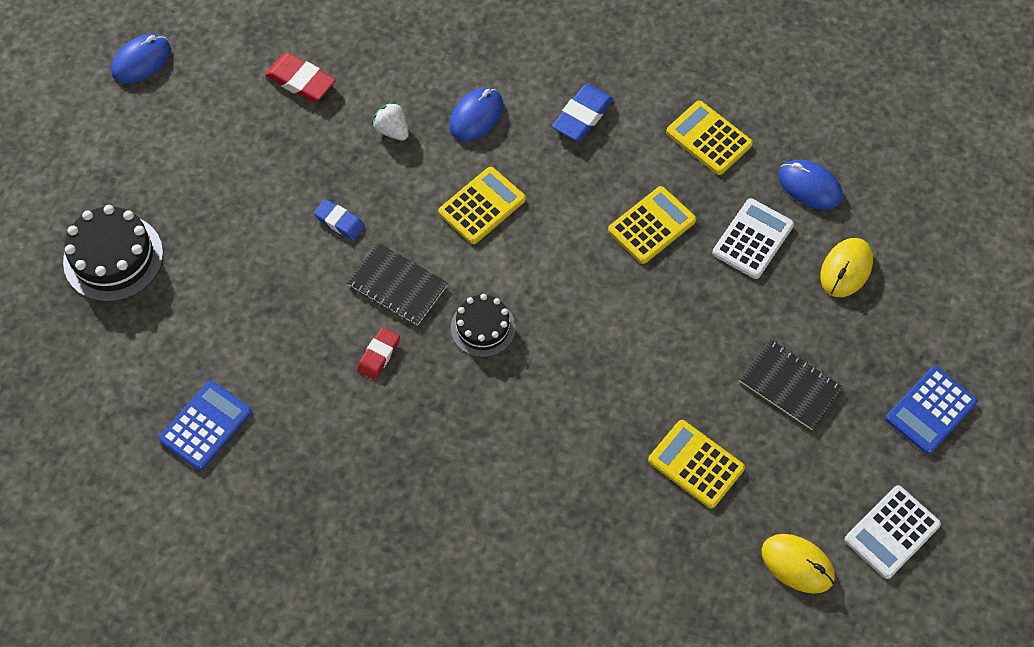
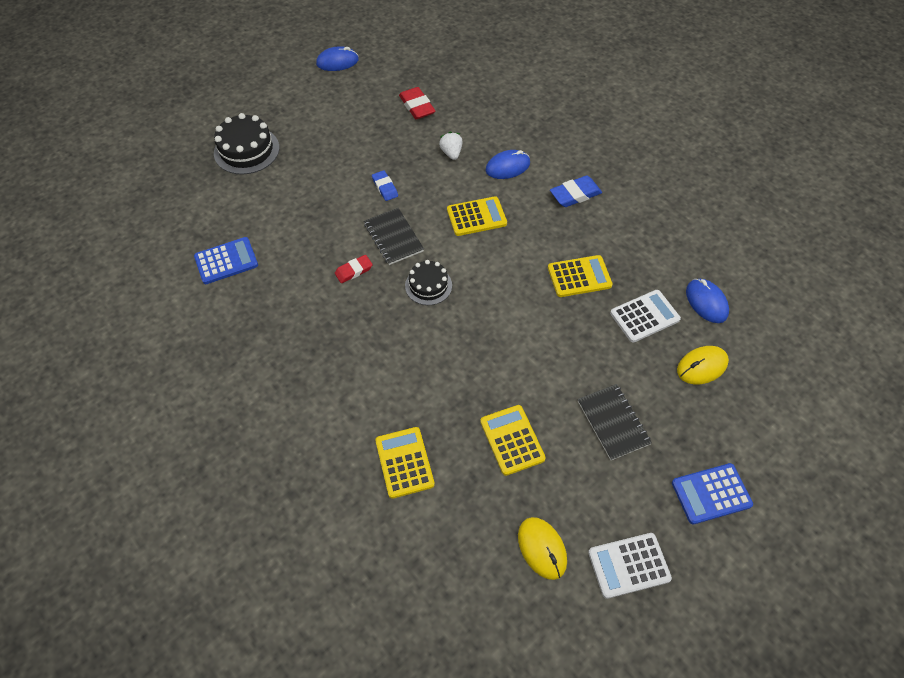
camera: 30 degrees right, 5 degrees down
yellow calculator [666,101,753,175] -> yellow calculator moved to [375,427,435,499]

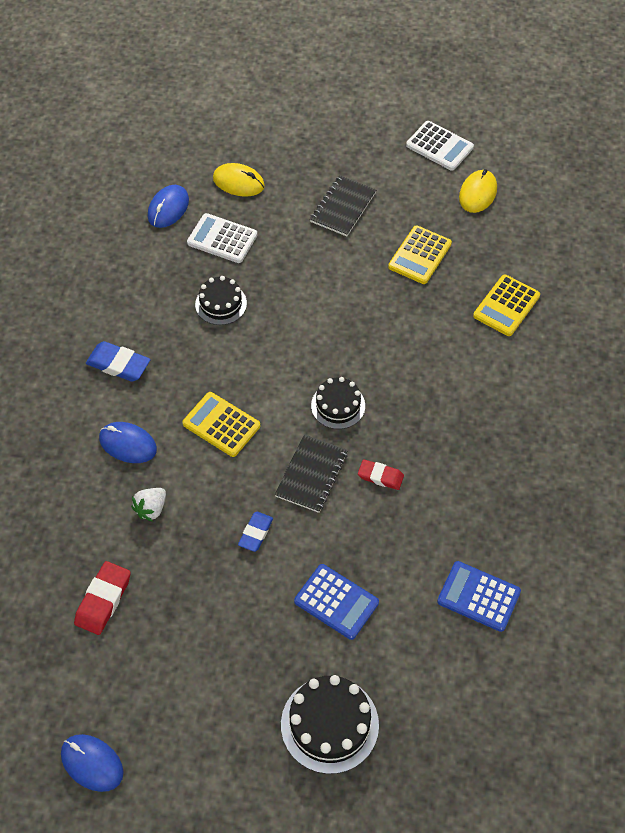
camera: 130 degrees left, 0 degrees up
yellow calculator [548,255,613,297] -> black cake [195,276,247,325]
blue calculator [672,463,753,525] -> blue calculator moved to [294,564,379,640]

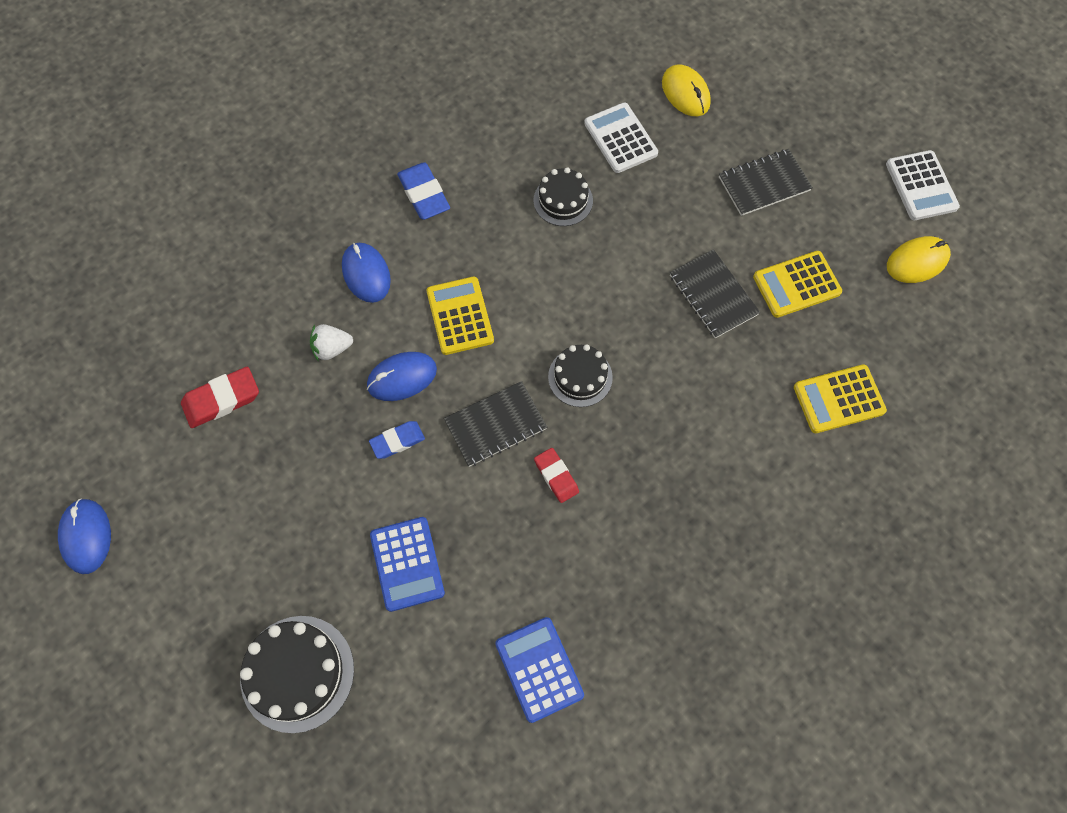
camera: 40 degrees right, 10 degrees up
blue mouse [148,185,189,228] -> blue mouse moved to [367,352,437,401]
none -> black notebook [670,249,760,338]

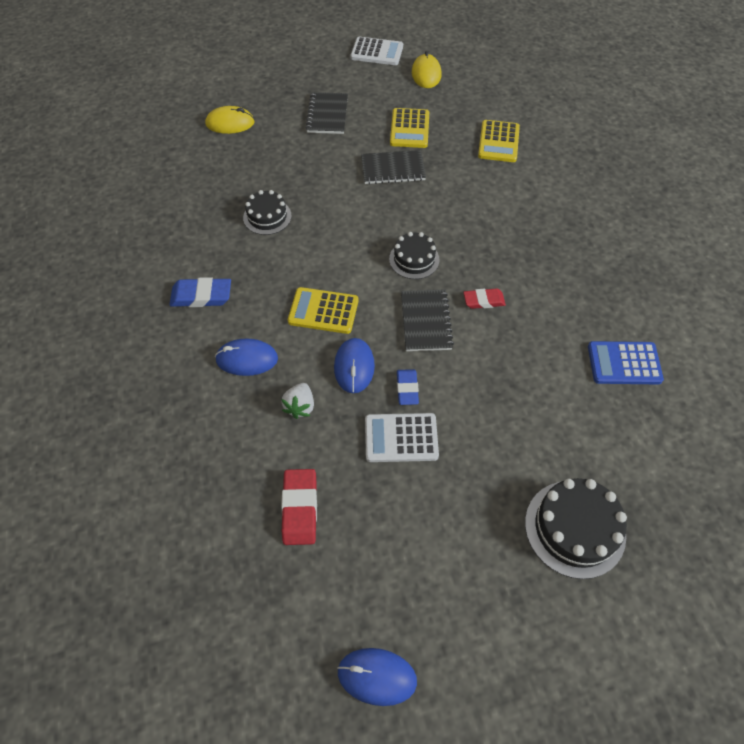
camera: 65 degrees left, 10 degrees down
blue calculator [370,517,445,612] -> none
white calculator [584,102,658,173] -> white calculator moved to [365,413,439,462]

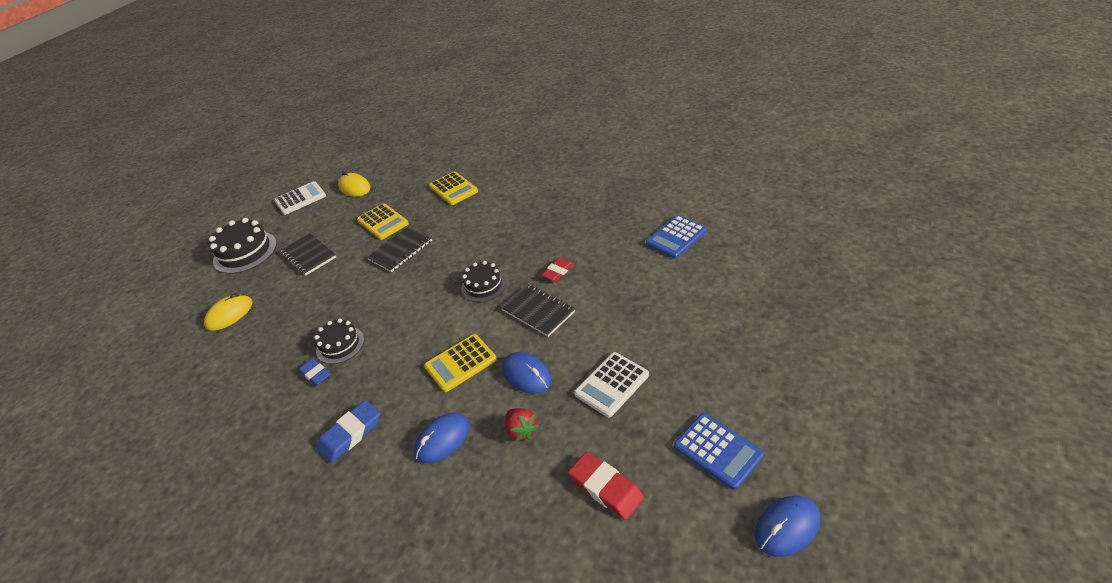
camera: 40 degrees left, 15 degrees down
white strawberry [281,383,314,419] -> red strawberry [505,408,539,442]
blue eraser [397,369,419,405] -> blue eraser moved to [299,359,331,386]
black cake [525,478,627,579] -> black cake moved to [209,218,277,274]
none -> blue calculator [674,413,764,490]

